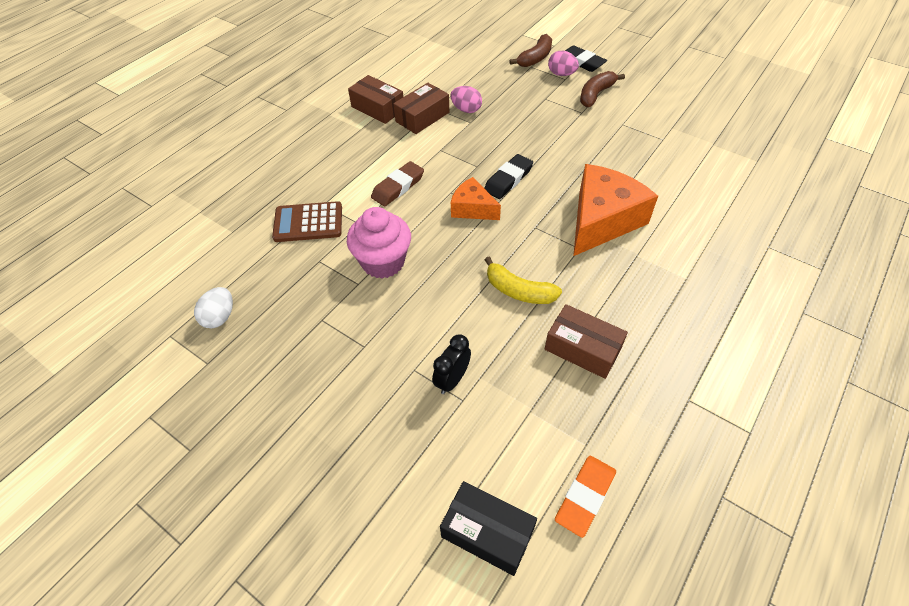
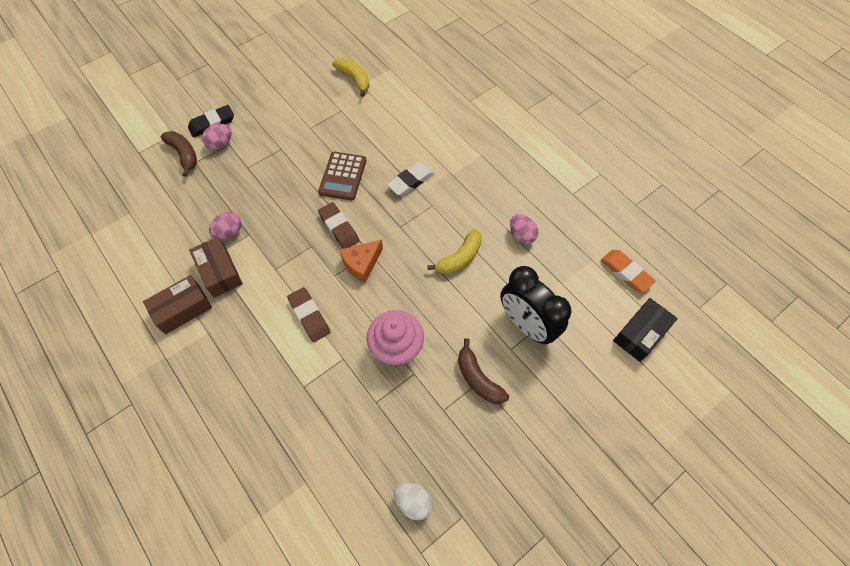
camera: 75 degrees left, 10 degrees up
brown calculator [272,201,342,242] -> brown calculator moved to [318,152,367,200]
black clock [432,335,471,394] -> black clock [500,266,571,344], size x1.90
black eraser [484,154,533,199] -> brown eraser [318,202,360,249]
brown box [545,304,628,379] -> pink egg [510,214,538,244]
orange cheese [573,164,658,256] -> white eraser [387,162,434,196]
brown banana [580,71,625,107] -> brown banana moved to [458,338,509,404]
none -> yellow banana [332,58,370,97]

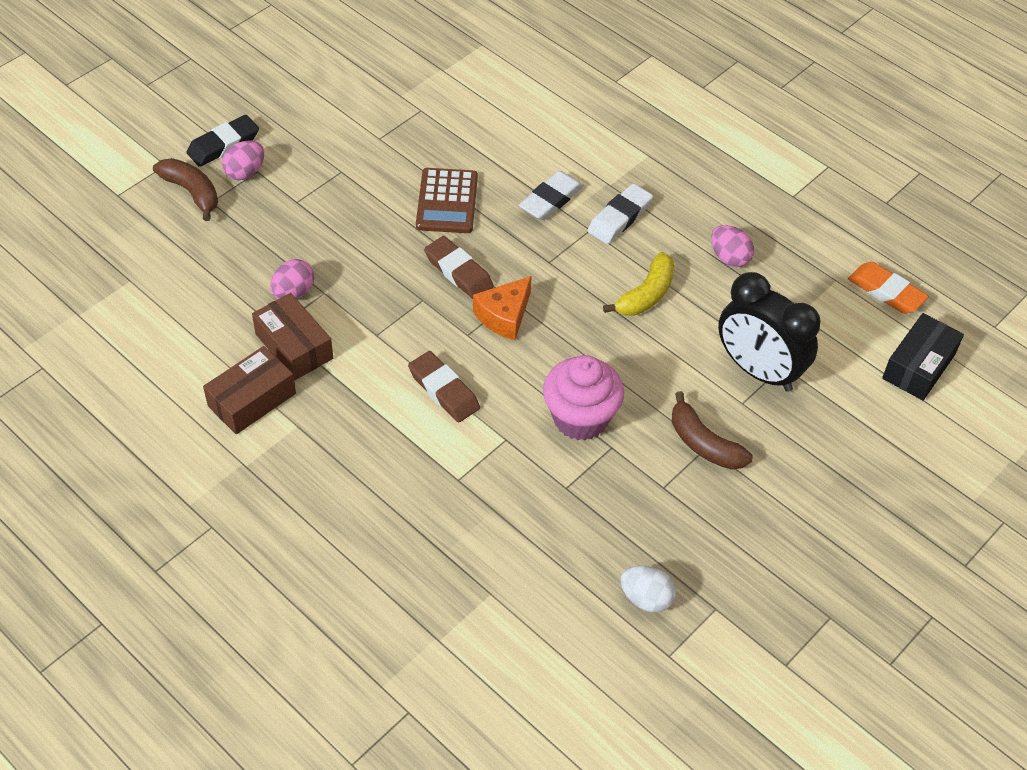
camera: 10 degrees left, 10 degrees down
yellow banana [332,58,370,97] -> none
none -> white eraser [587,184,653,244]

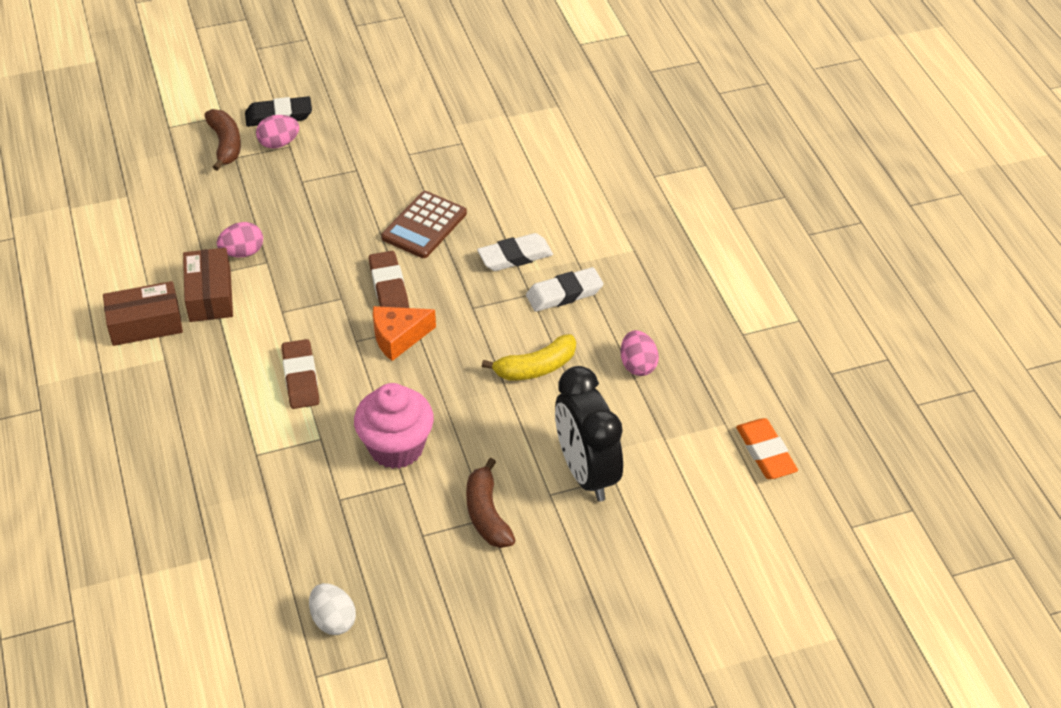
camera: 30 degrees right, 5 degrees down
black box [882,313,964,400] -> none

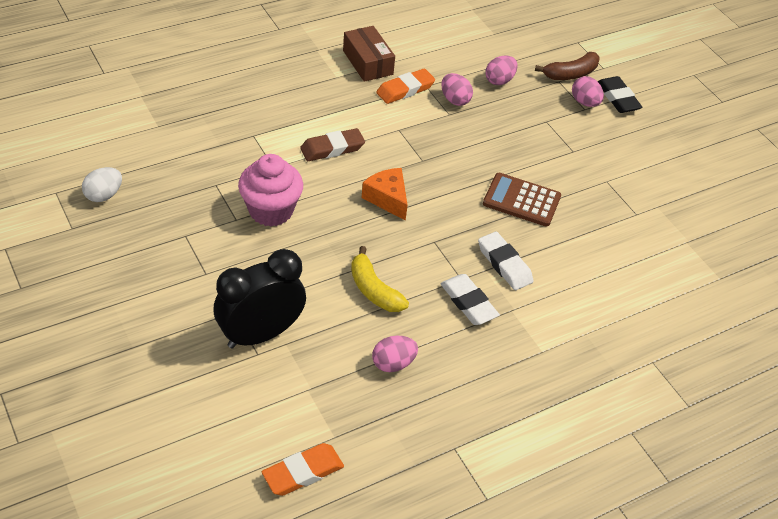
camera: 75 degrees right, 0 degrees up
brown box [183,248,233,322] -> orange eraser [376,68,435,104]
brown eraser [369,251,409,308] -> none
brown banana [466,458,515,548] -> none
none -> pink egg [485,55,517,85]

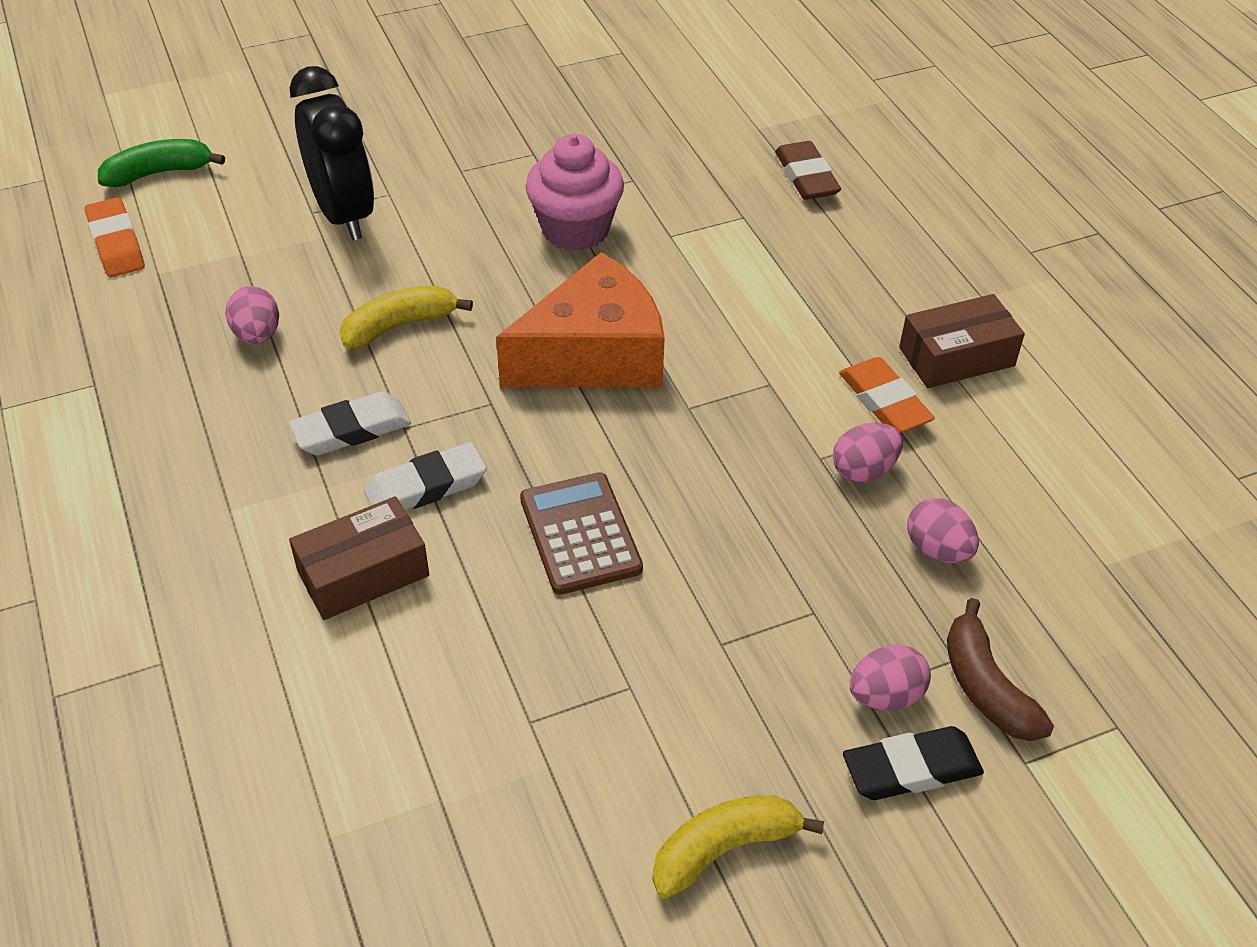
camera: 100 degrees right, 0 degrees up
white egg [82,167,122,202] -> none
brown eraser [300,128,365,161] -> brown eraser moved to [775,141,841,200]
orange cheese [362,168,408,221] -> orange cheese [496,252,665,388], size x1.81
brown calculator [483,173,561,227] -> brown calculator turned 45 degrees counterclockwise [520,472,643,595]
none -> green banana [98,139,225,187]
none -> brown box [289,496,429,620]
none -> yellow banana [652,795,824,899]

